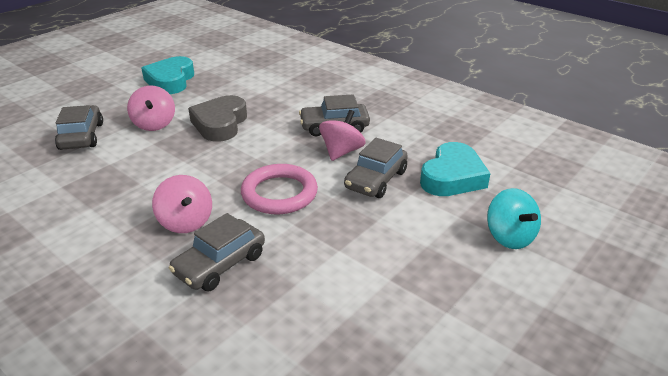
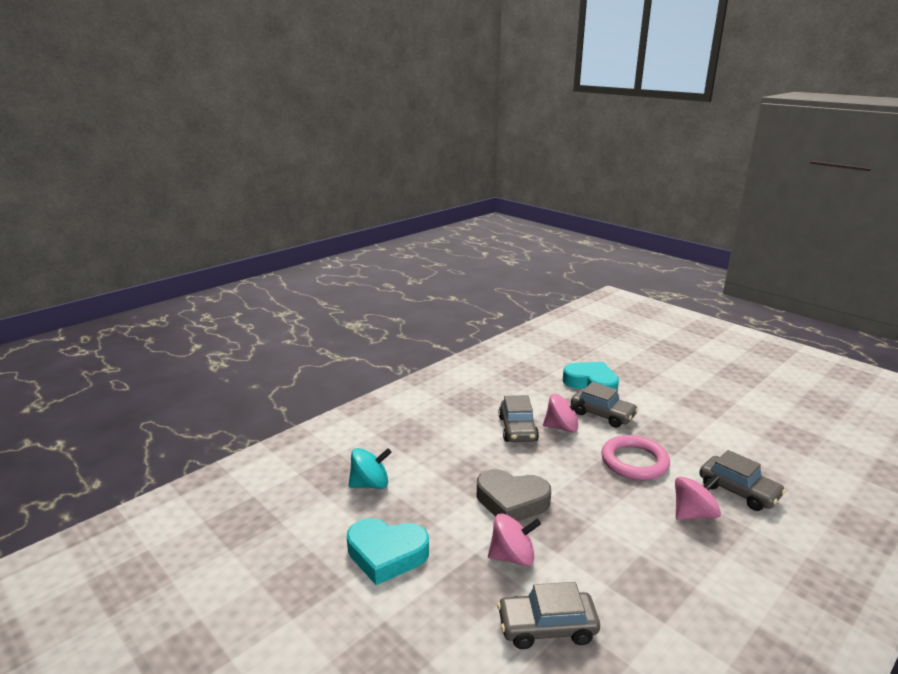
camera: 85 degrees left, 10 degrees down
pink spinning top [319,110,366,161] -> pink spinning top turned 150 degrees clockwise [543,394,585,432]
turquoise spinning top [487,188,541,249] -> turquoise spinning top moved to [348,448,392,489]

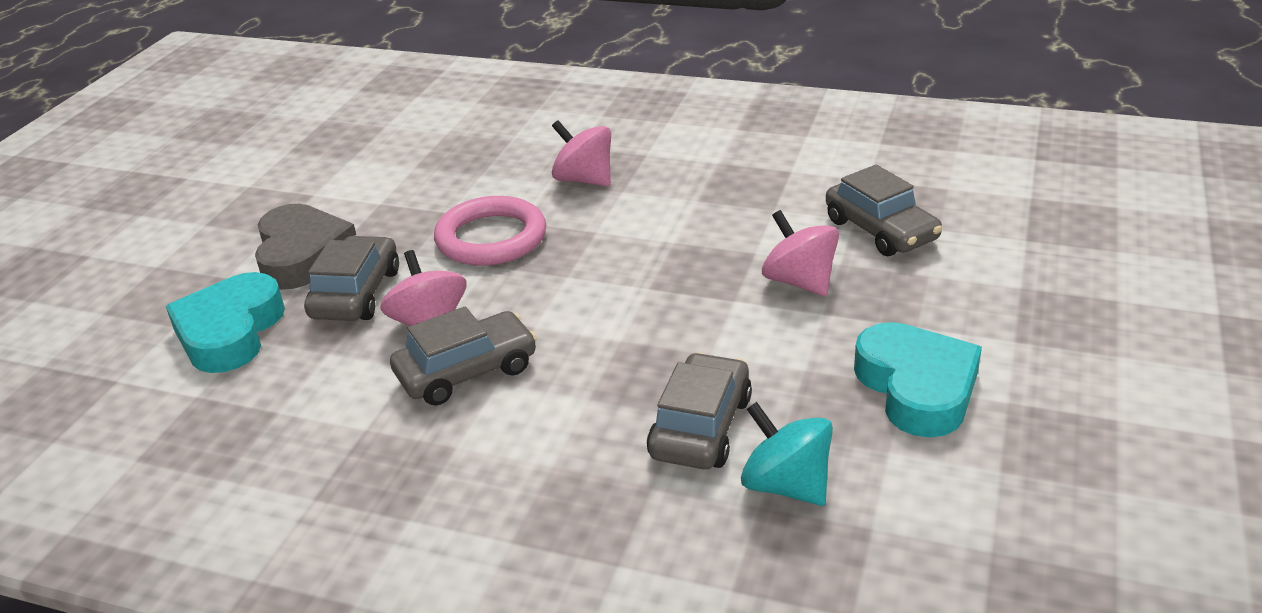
camera: 115 degrees left, 10 degrees up
grey heart [477,469,551,522] -> grey heart moved to [255,204,357,290]
grey car [699,450,786,511] -> grey car moved to [647,352,752,469]

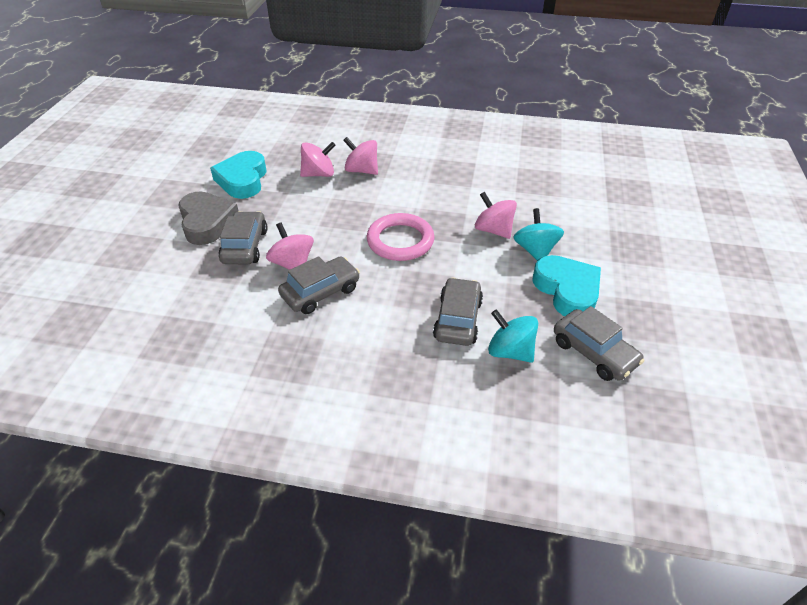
camera: 10 degrees left, 10 degrees up
turquoise heart [166,272,285,373] -> turquoise heart moved to [210,151,266,199]
pink ring [434,196,546,266] -> pink ring moved to [367,213,435,261]
grey car [826,165,942,256] -> grey car moved to [554,306,645,381]
none -> pink spinning top [300,142,336,177]
none -> turquoise spinning top [513,208,564,261]

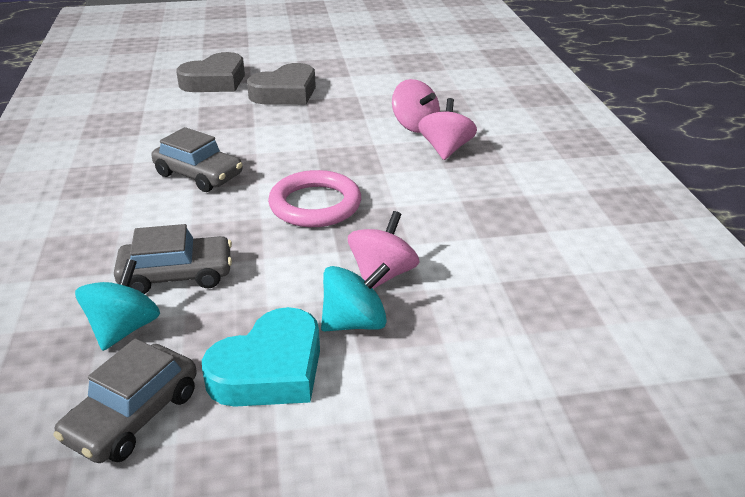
camera: 70 degrees right, 10 degrees down
turquoise heart [210,151,266,199] -> none
grey car [218,211,268,264] -> none
pink spinning top [266,222,314,270] -> none
none -> grey heart [176,52,245,92]

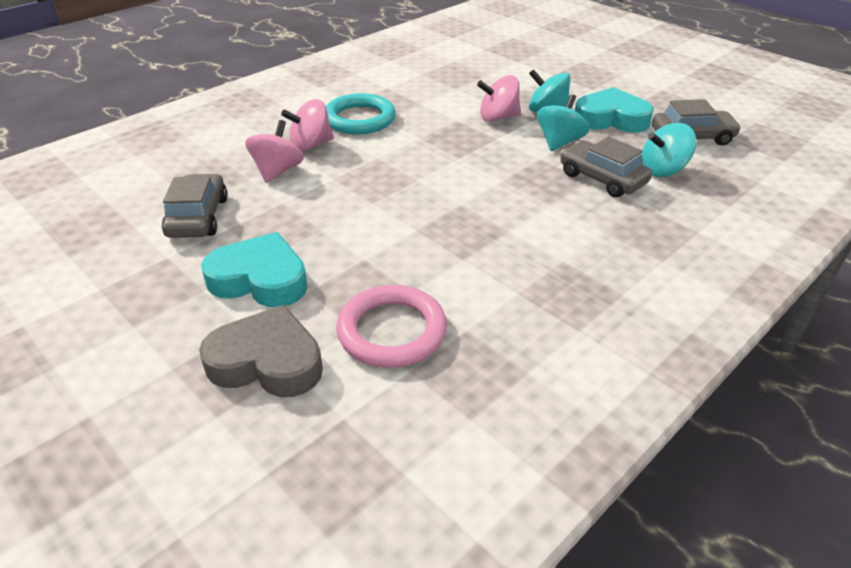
camera: 125 degrees left, 5 degrees up
grey car [151,127,243,192] -> grey car moved to [162,174,228,238]
grey heart [247,63,316,105] -> turquoise heart [201,232,308,307]
pink ring [268,170,361,227] -> pink ring moved to [336,285,447,368]
none -> turquoise ring [326,93,396,134]
none -> turquoise spinning top [537,94,589,151]

